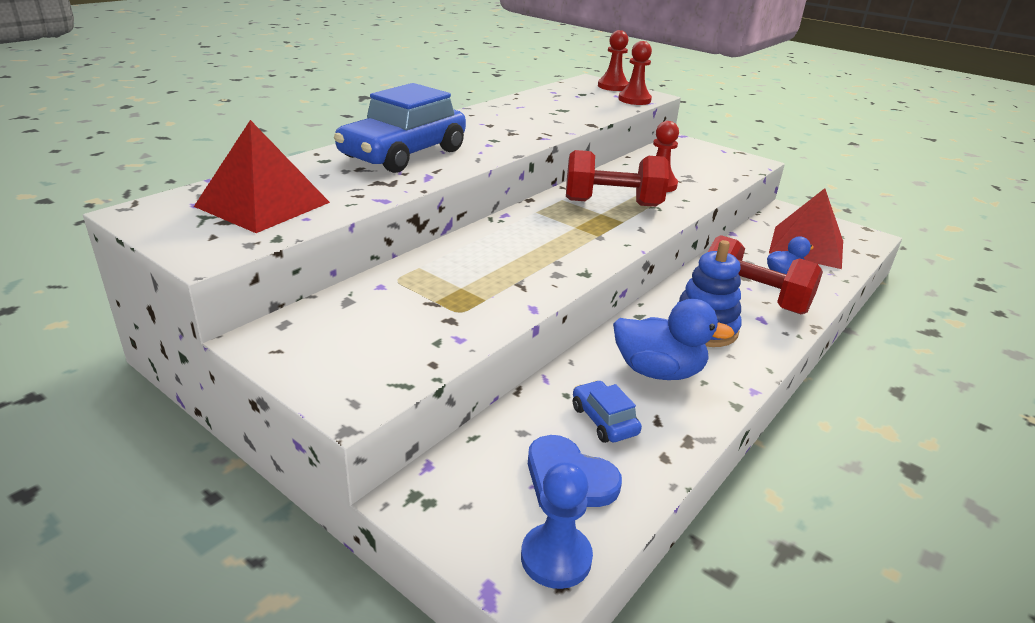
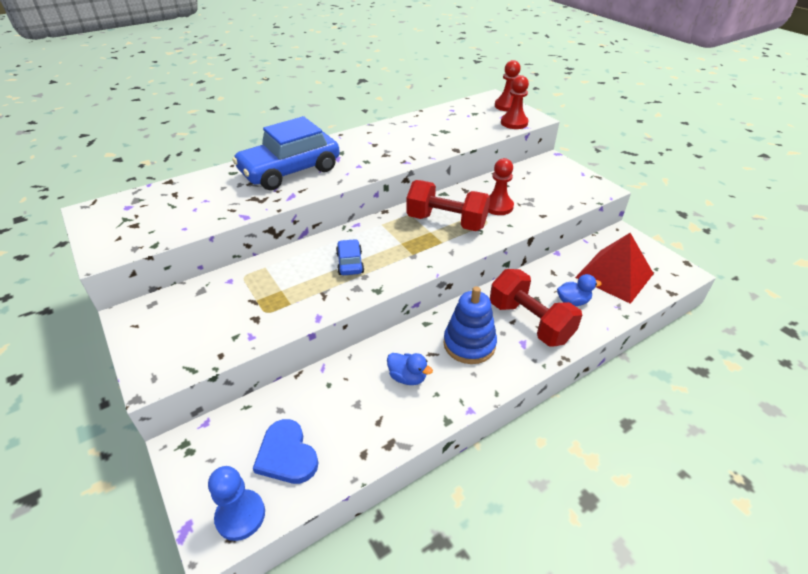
camera: 20 degrees right, 10 degrees up
red pyramid [194,120,330,233] -> none
blue car [573,380,642,443] -> blue car moved to [336,239,364,275]
blue duck [613,299,735,380] -> blue duck [387,353,433,385], size x0.58

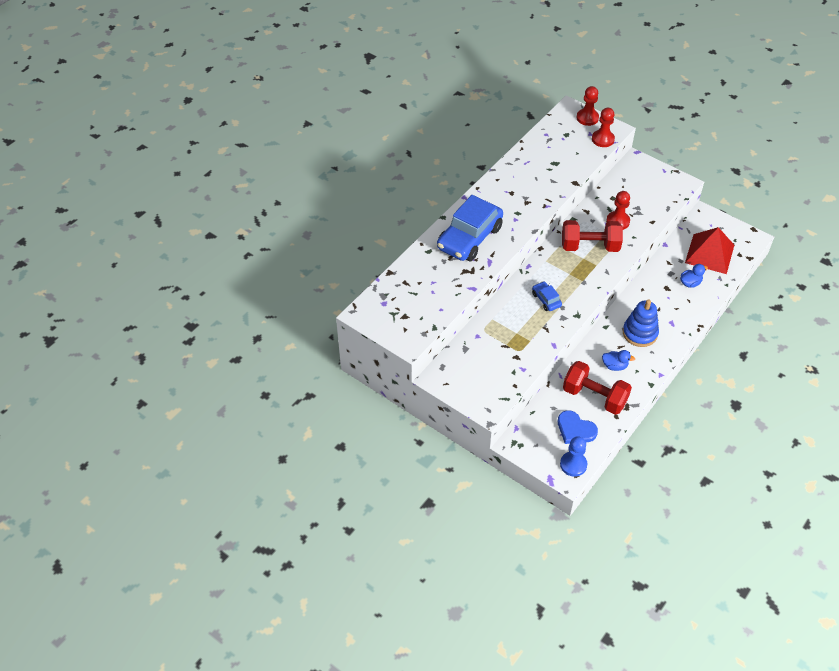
camera: 20 degrees left, 10 degrees up
red dumbbell [490,269,582,347] -> red dumbbell moved to [563,361,632,415]

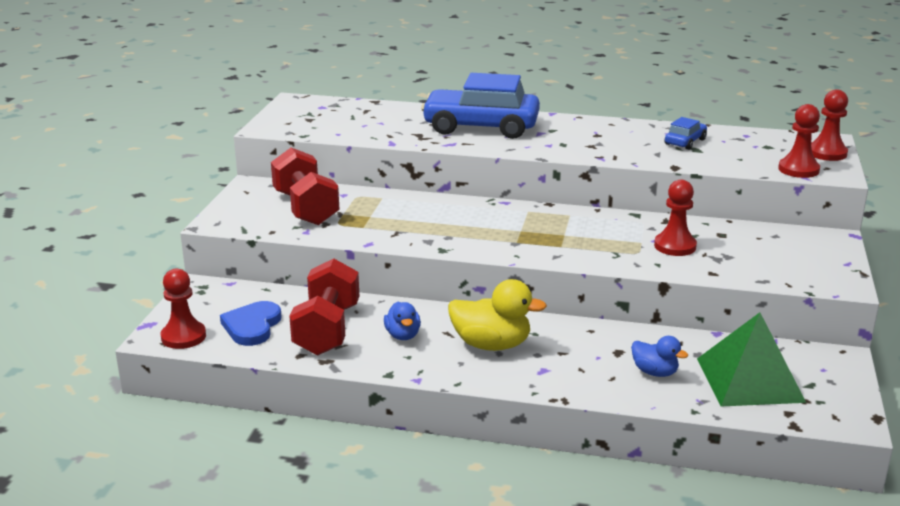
camera: 65 degrees right, 25 degrees down
blue car [532,281,562,311] -> blue car moved to [665,117,707,150]
blue pawn [560,436,587,477] -> red pawn [161,269,206,349]
red dumbbell [562,220,623,252] -> red dumbbell moved to [271,147,340,225]
blue stacking toy [623,299,659,347] -> yellow duck [448,279,547,351]
red pyramid [685,227,734,274] -> green pyramid [697,312,806,407]

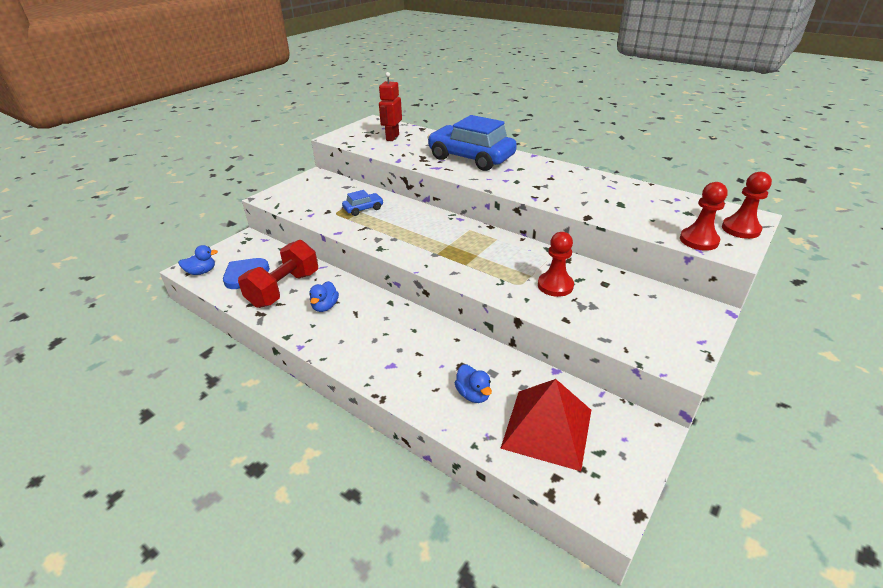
camera: 25 degrees right, 10 degrees up
red pawn [161,269,206,349] -> blue duck [178,245,218,275]
red dumbbell [271,147,340,225] -> none
yellow duck [448,279,547,351] -> none
blue car [665,117,707,150] -> blue car moved to [342,190,383,216]
green pyramid [697,312,806,407] -> red pyramid [500,379,591,471]
none -> red robot [379,72,402,141]

